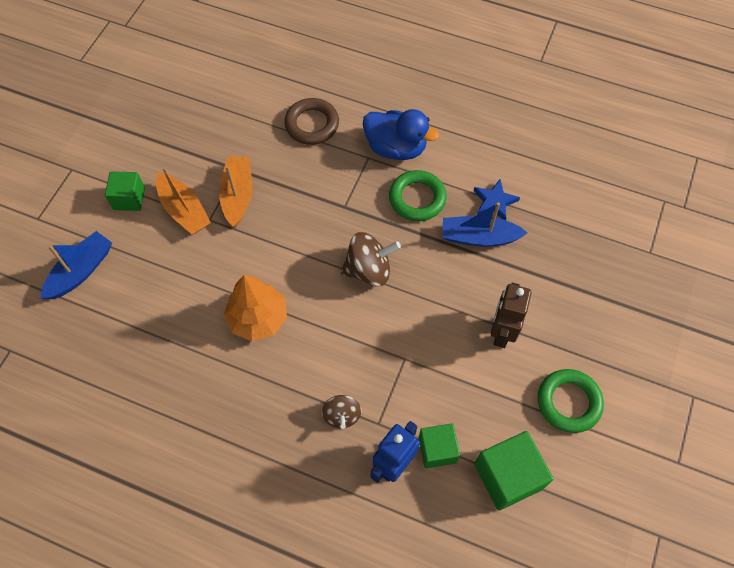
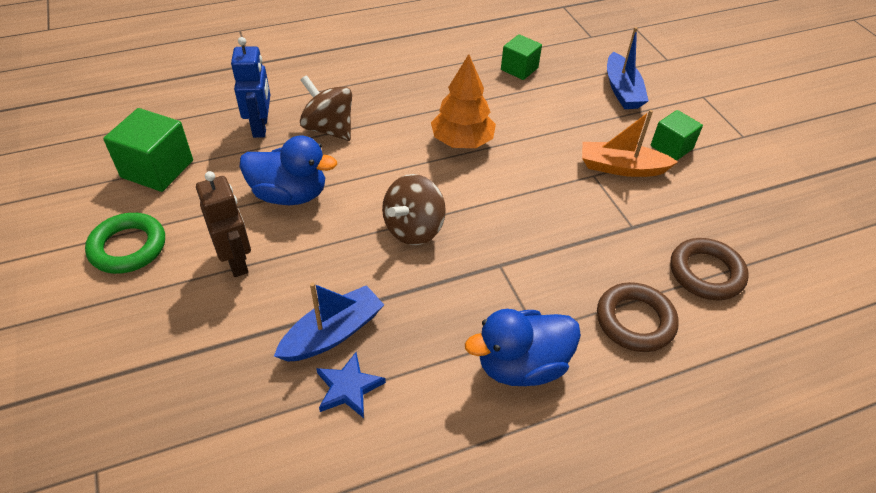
camera: 135 degrees right, 15 degrees down
orange boat [219,156,252,227] -> none
brown spinning top [322,395,362,429] -> brown spinning top [300,75,352,141], size x1.60
green ring [389,170,447,221] -> none
green cube [419,423,460,468] -> green cube moved to [501,34,542,80]
none -> blue duck [240,135,337,205]
none -> brown ring [670,238,749,300]

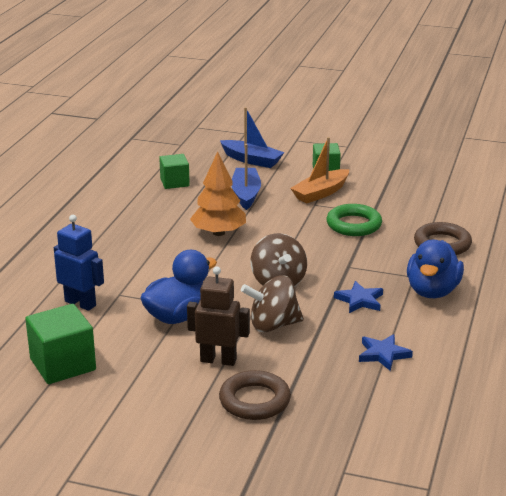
camera: 50 degrees left, 20 degrees down
green ring [85,213,165,274] -> green ring moved to [327,204,382,236]
blue boat [274,282,384,362] -> blue boat moved to [232,144,261,210]
brown spinning top [300,75,352,141] -> brown spinning top moved to [241,276,304,332]
brown ring [670,238,749,300] -> brown ring moved to [219,370,291,420]
none -> blue star [334,281,383,313]

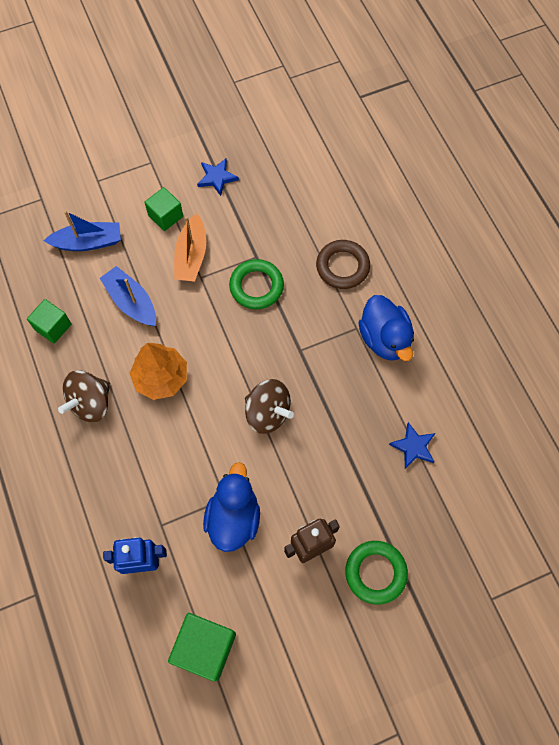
camera: 40 degrees left, 40 degrees up
brown ring [219,370,291,420] -> green ring [345,541,408,605]
brown spinning top [241,276,304,332] -> brown spinning top moved to [58,370,110,422]
blue star [334,281,383,313] -> blue star moved to [197,159,239,196]

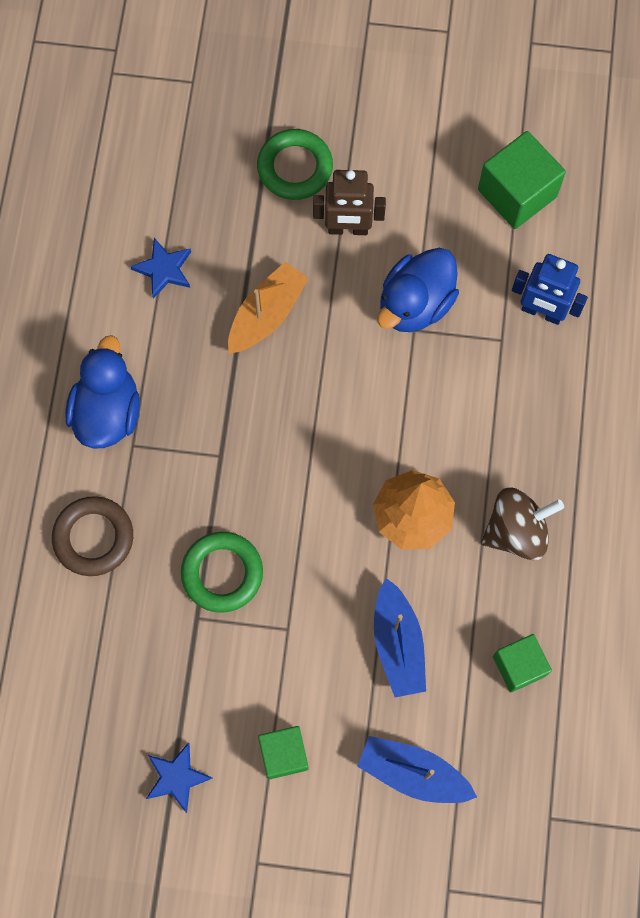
camera: 150 degrees left, 5 degrees up
orange boat [174,214,206,282] -> orange boat moved to [228,262,309,354]
brown spinning top [245,379,294,434] -> none

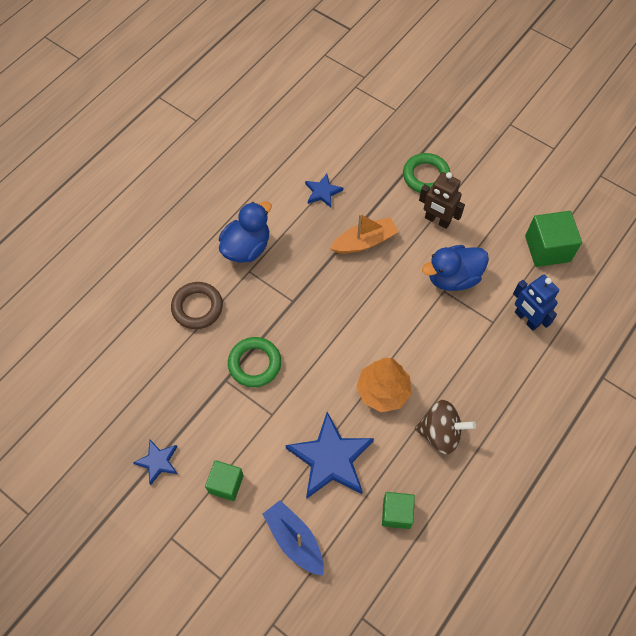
camera: 30 degrees right, 10 degrees down
blue boat [374,578,426,697] -> blue star [286,412,374,498]

